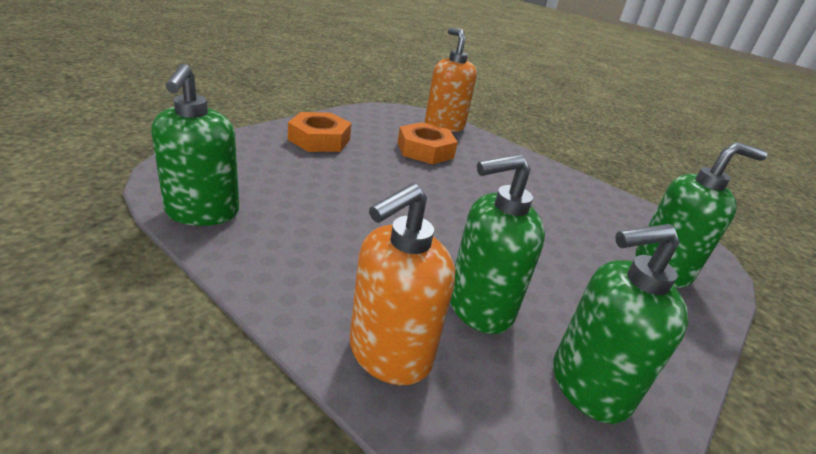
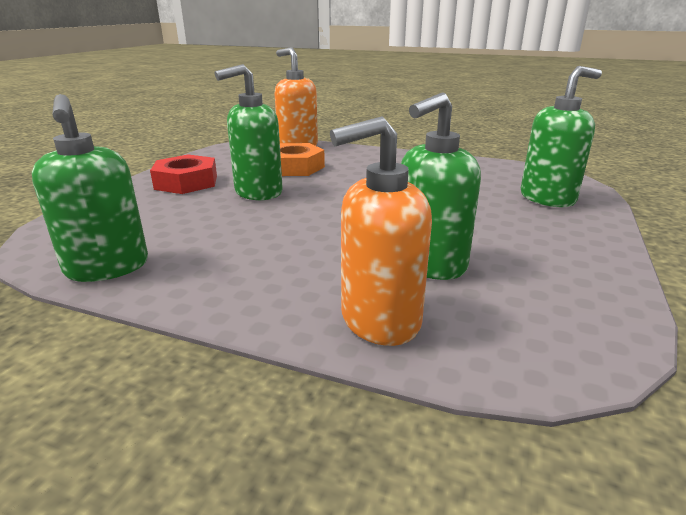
camera: 15 degrees left, 5 degrees down
orange nut [288,112,351,152] -> red nut [150,155,217,194]
orange soap dispenser [350,183,455,385] -> orange soap dispenser turned 45 degrees clockwise [330,116,432,346]
green soap dispenser [553,224,689,424] -> green soap dispenser moved to [215,64,283,200]

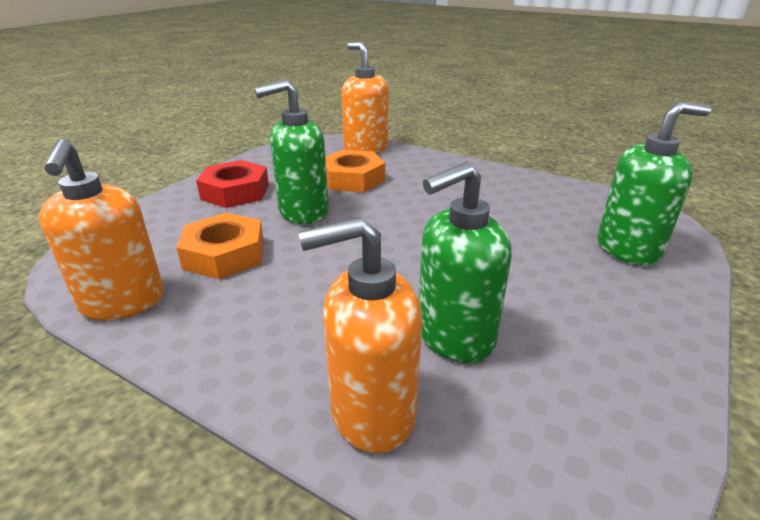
camera: 10 degrees right, 5 degrees up
green soap dispenser [32,94,148,282] -> orange soap dispenser [39,139,164,321]
none -> orange nut [176,213,264,280]

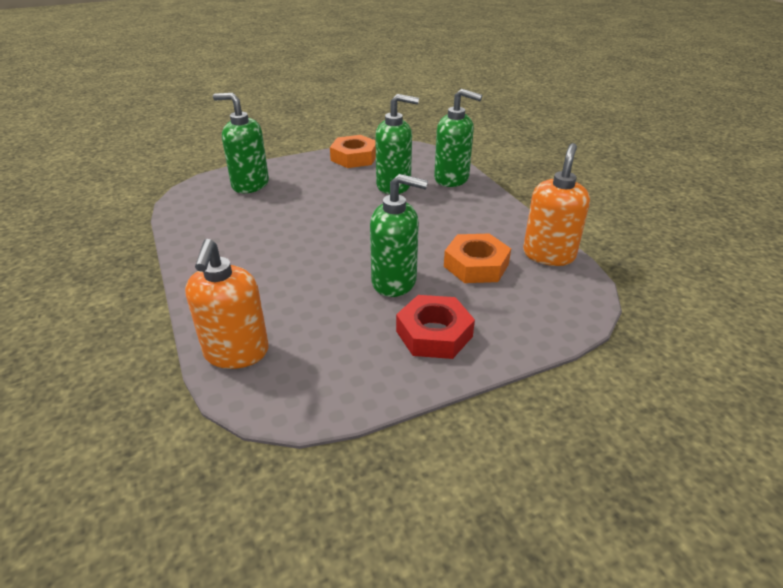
camera: 145 degrees left, 5 degrees up
orange soap dispenser [298,217,422,454] -> green soap dispenser [434,89,482,187]
orange nut [325,150,385,192] -> orange nut moved to [330,135,376,168]

